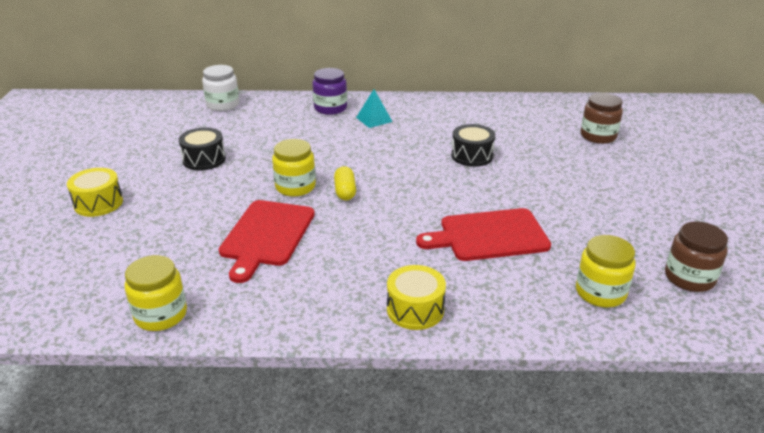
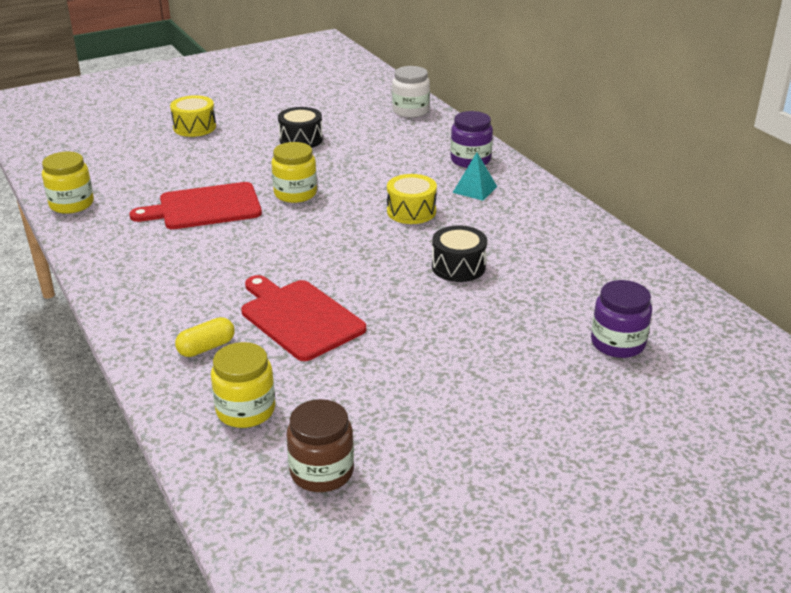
camera: 60 degrees right, 0 degrees up
yellow capsule [334,166,356,200] -> yellow capsule moved to [175,317,235,357]
yellow drum [387,265,446,330] -> yellow drum moved to [387,174,437,224]
brown jar [581,93,623,144] -> purple jar [591,280,652,358]

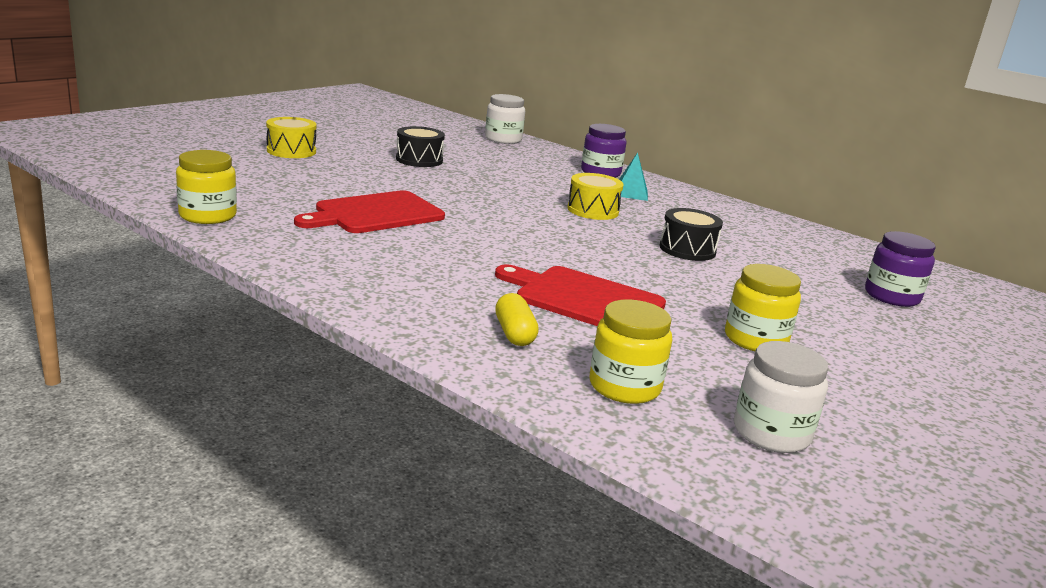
camera: 25 degrees left, 10 degrees down
yellow capsule [175,317,235,357] -> yellow capsule turned 45 degrees counterclockwise [495,293,539,346]
yellow jar [271,142,317,203] -> yellow jar moved to [725,264,801,351]
brown jar [287,399,354,492] -> white jar [734,341,828,453]

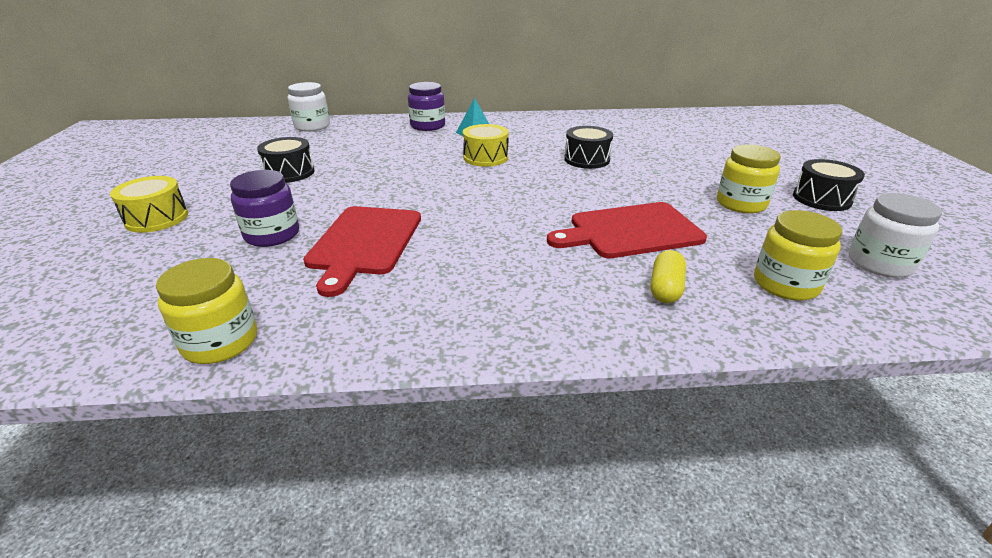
camera: 40 degrees left, 10 degrees up
yellow capsule [495,293,539,346] -> yellow capsule turned 75 degrees clockwise [651,250,686,303]
purple jar [865,231,936,307] -> purple jar moved to [230,170,299,247]
none -> black drum [793,159,865,211]

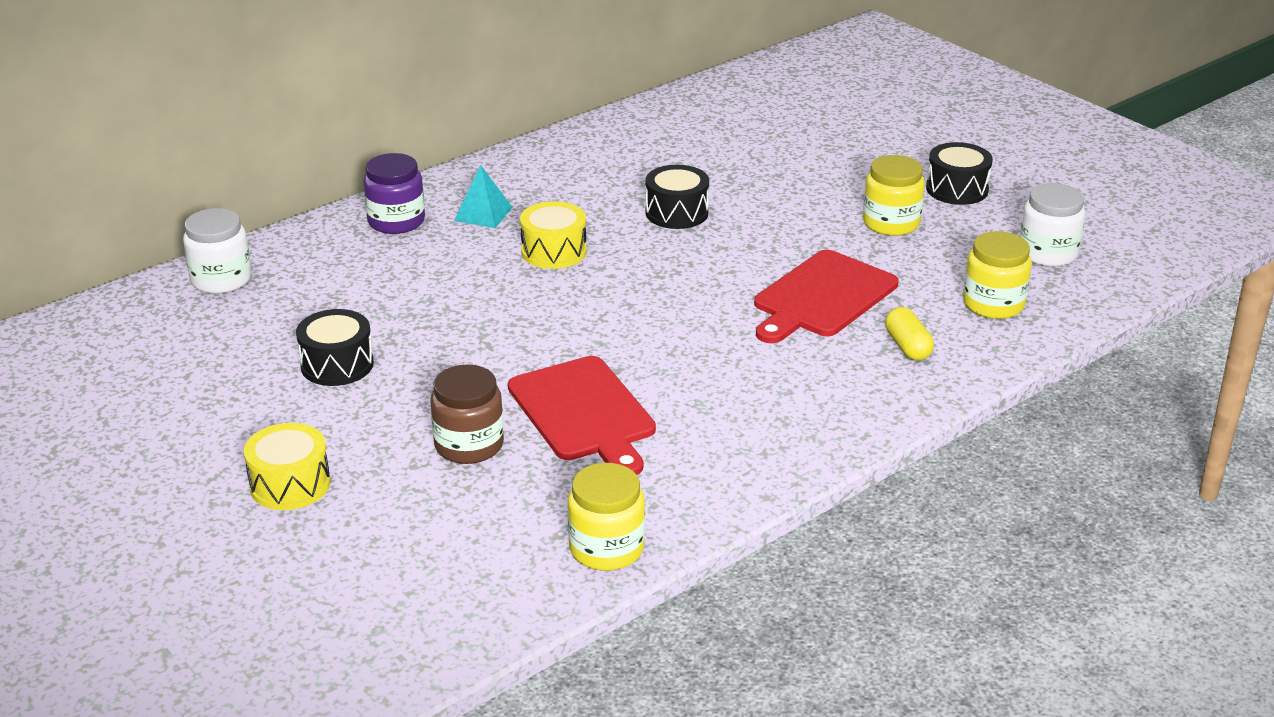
camera: 35 degrees left, 0 degrees up
purple jar [230,170,299,247] -> brown jar [431,364,504,464]

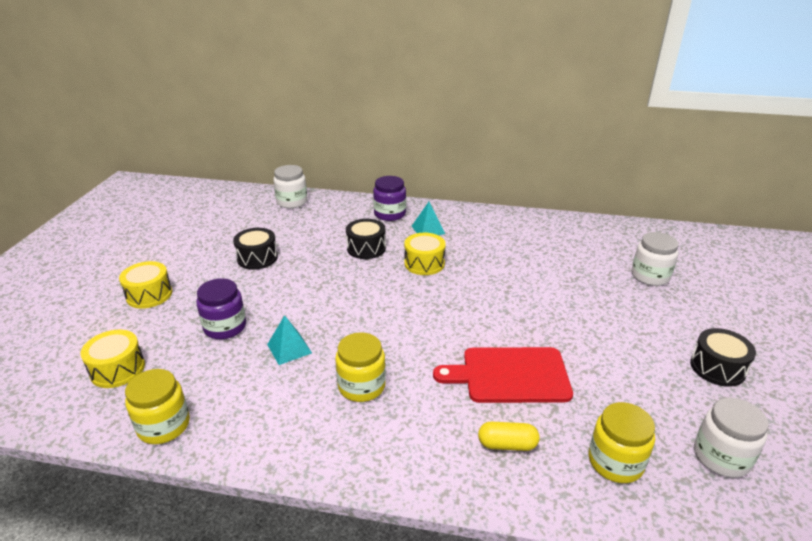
camera: 50 degrees right, 0 degrees up
brown jar [431,364,504,464] -> purple jar [196,278,246,339]
red cutting board [508,356,656,475] -> turquoise pyramid [267,315,312,365]
black drum [645,165,709,229] -> black drum moved to [346,219,386,259]
yellow jar [863,155,925,236] -> yellow jar moved to [335,332,386,402]
yellow capsule [885,307,934,361] -> yellow capsule turned 60 degrees clockwise [478,422,539,451]
none -> yellow drum [81,330,145,388]
none -> white jar [632,232,679,286]

